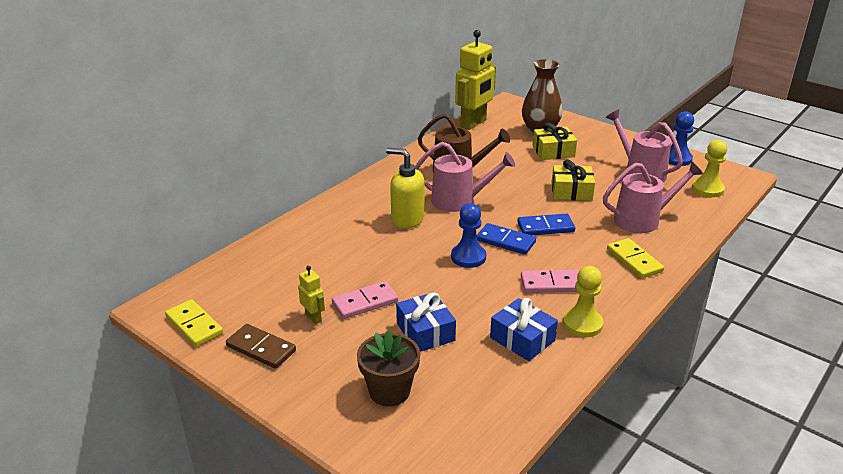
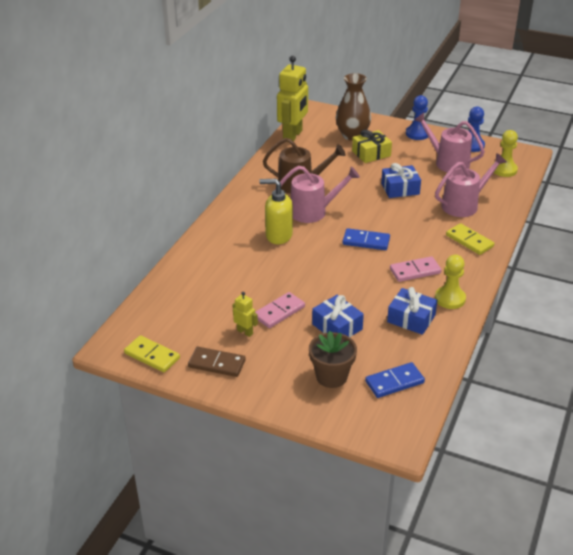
camera: 15 degrees left, 5 degrees up
blue pawn [451,203,486,268] -> blue pawn moved to [406,95,428,140]
blue domino [517,214,575,235] -> blue domino moved to [365,362,425,398]
yellow gift [552,160,595,201] -> blue gift [381,163,421,198]

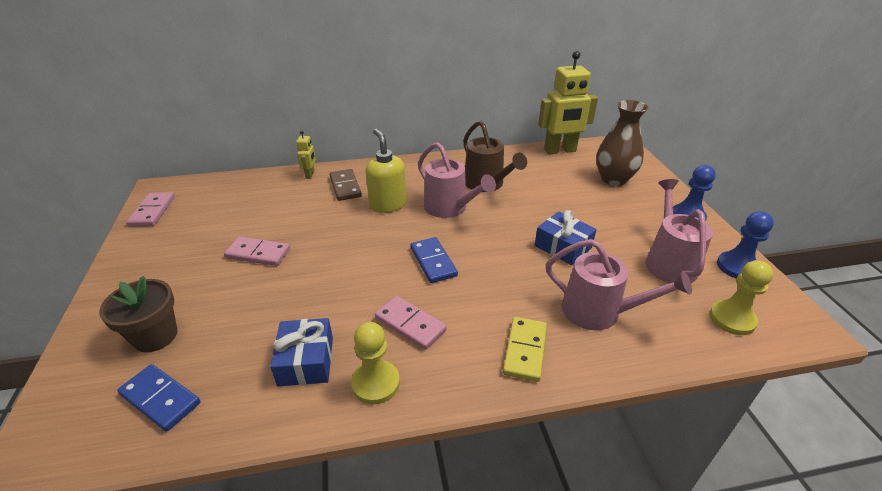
camera: 55 degrees right, 0 degrees up
yellow domino [124,335,180,372] -> pink domino [127,192,175,226]
brown domino [188,347,246,377] -> brown domino moved to [329,169,362,201]
yellow robot [233,292,258,337] -> yellow robot moved to [296,131,316,179]
blue gift [312,295,364,337] -> none
yellow gift [352,130,392,163] -> none

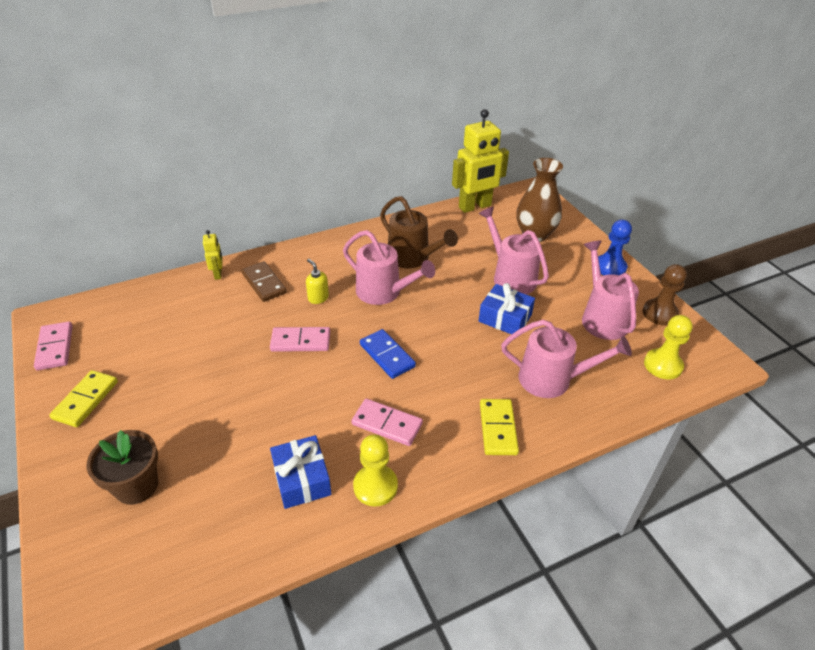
camera: 15 degrees left, 5 degrees up
blue domino [117,364,200,431] -> none
pink domino [224,236,290,266] -> pink domino moved to [270,327,330,352]
yellow soap dispenser [366,129,407,213] -> yellow soap dispenser [306,259,329,304], size x0.55
blue pawn [717,211,774,278] -> brown pawn [643,264,687,326]
none -> yellow domino [49,370,118,427]
none -> pink watering can [479,206,549,294]

